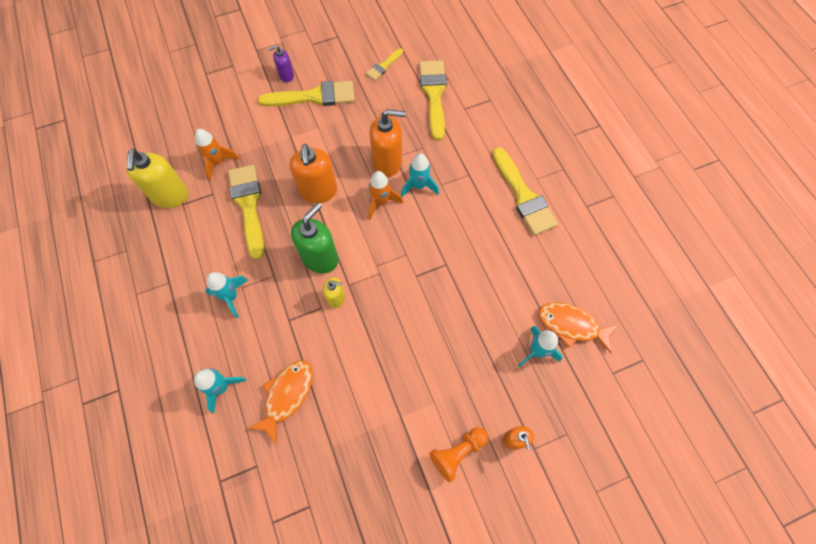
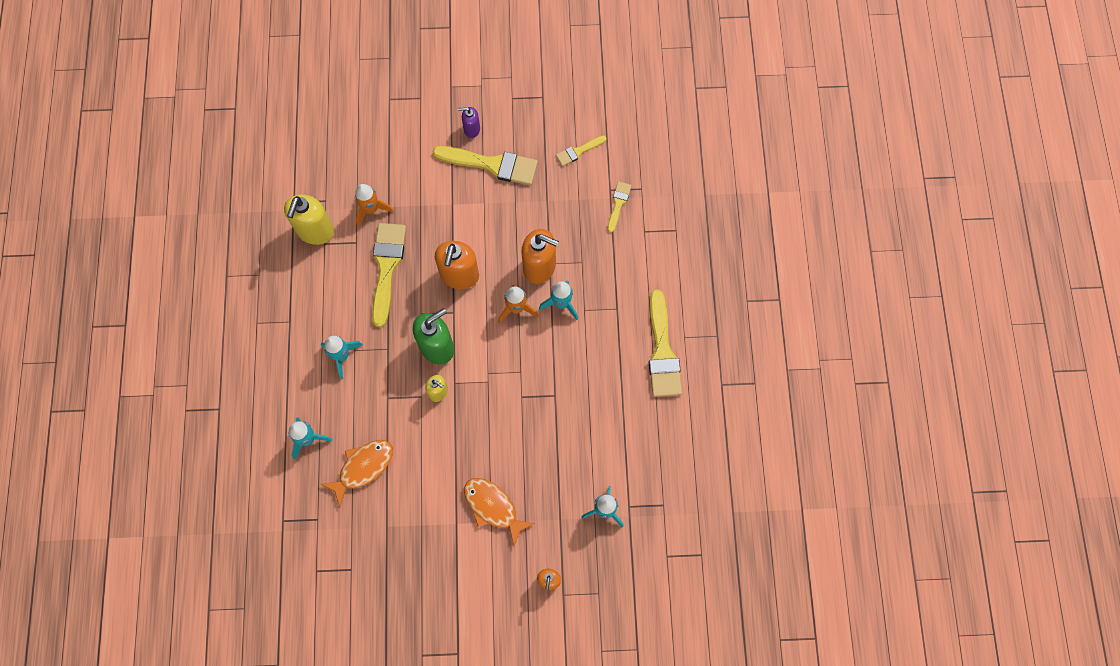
camera: 20 degrees right, 5 degrees up
yellow brush [419,60,447,141] -> yellow brush [607,181,631,233], size x0.52
orange pawn [429,427,488,482] -> none
orange fish [539,302,618,353] -> orange fish moved to [464,478,535,546]

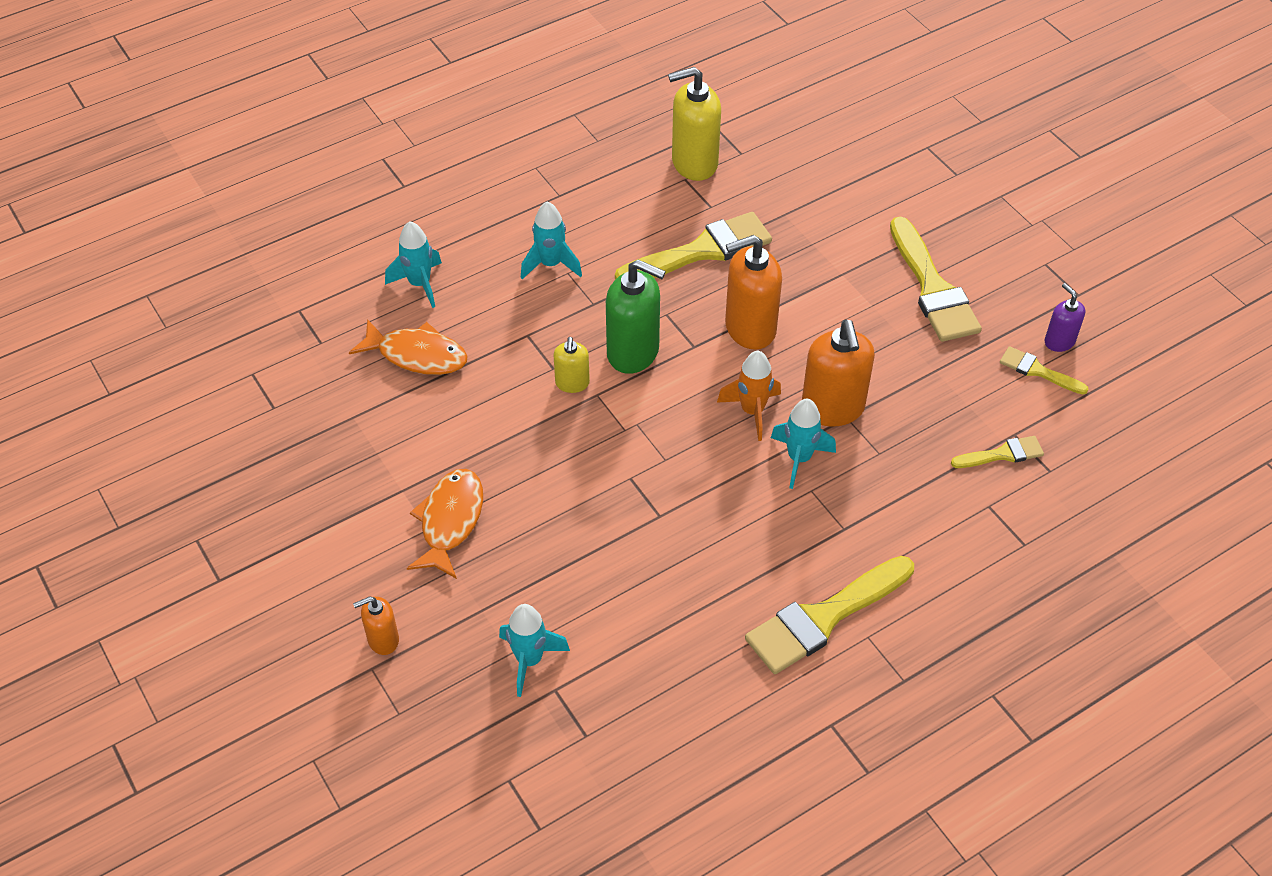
camera: 60 degrees right, 20 degrees down
orange rocket [355,184,394,227] -> none
purple soap dispenser [458,107,480,138] -> purple soap dispenser moved to [1045,283,1085,352]

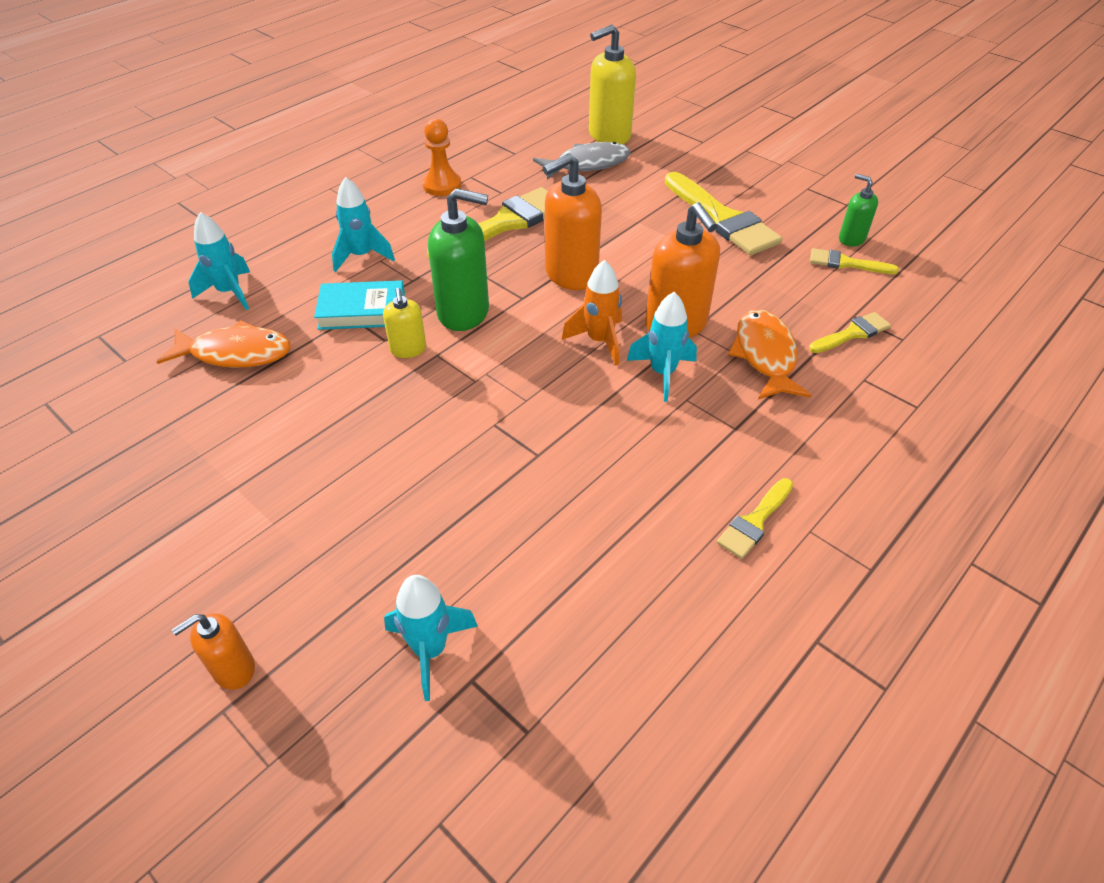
camera: 15 degrees left, 5 degrees down
orange fish [407,469,483,579] -> orange fish moved to [728,309,811,399]
yellow soap dispenser [668,67,721,181] -> yellow soap dispenser moved to [589,25,636,144]
yellow brush [745,556,914,674] -> yellow brush [717,478,793,559], size x0.52
purple soap dispenser [1045,283,1085,352] -> green soap dispenser [839,174,878,247]
none -> turquoise book [314,280,405,330]
none -> orange pawn [422,118,461,196]
none -> grey fish [533,142,631,180]

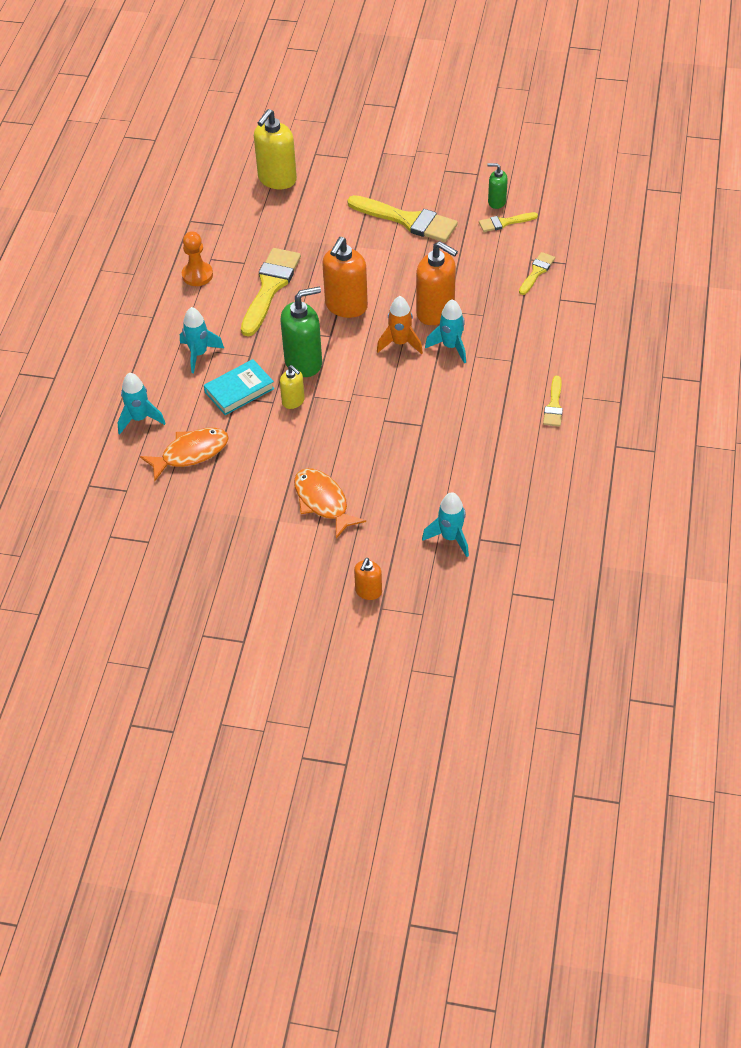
camera: 30 degrees left, 5 degrees up
grey fish [533,142,631,180] -> none
orange fish [728,309,811,399] -> orange fish moved to [294,468,366,539]

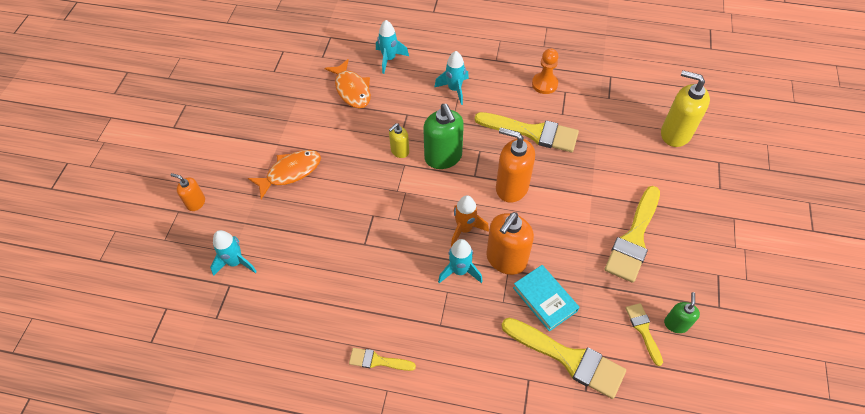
camera: 90 degrees right, 5 degrees up
turquoise book [204,359,275,415] -> turquoise book moved to [513,265,579,332]
yellow brush [519,252,555,295] -> yellow brush [501,318,626,399], size x1.94

